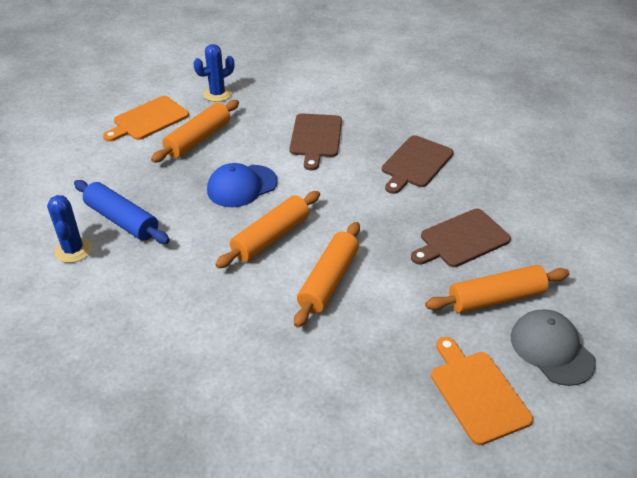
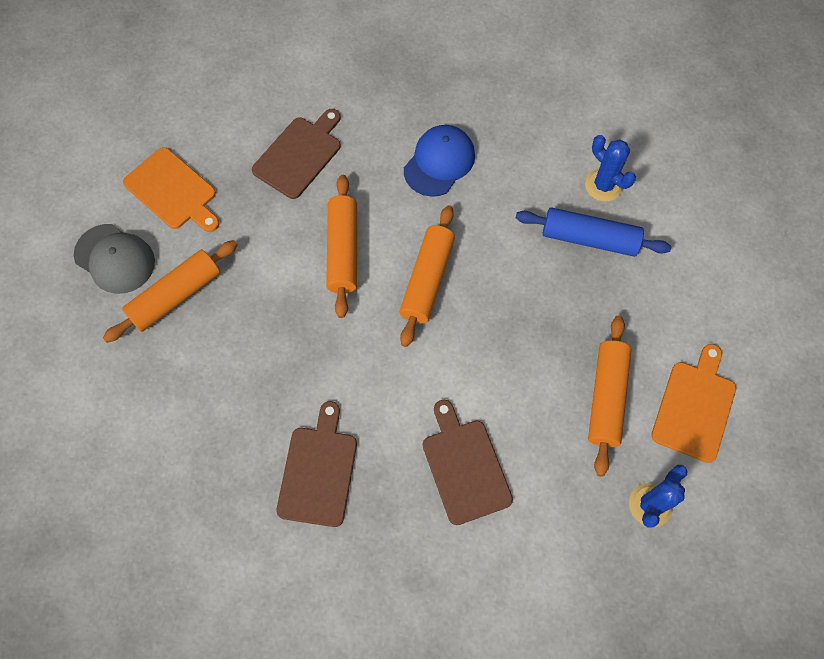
camera: 155 degrees right, 25 degrees up
blue cap [207,163,278,207] -> blue cap moved to [404,125,475,197]
brown cutting board [411,209,511,267] -> brown cutting board moved to [252,109,341,199]

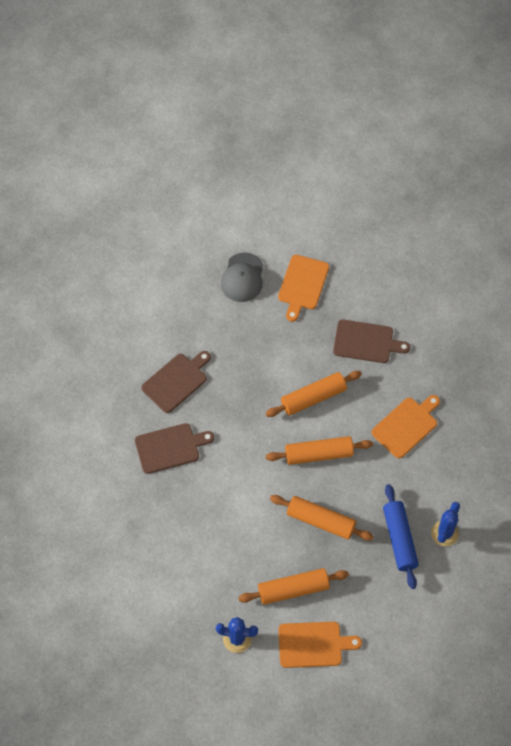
camera: 65 degrees right, 5 degrees down
orange rolling pin [103,240,238,343] -> orange rolling pin moved to [270,495,374,541]
blue cap [404,125,475,197] -> orange cutting board [371,395,440,458]
brown cutting board [423,400,513,525] -> brown cutting board moved to [141,351,211,413]

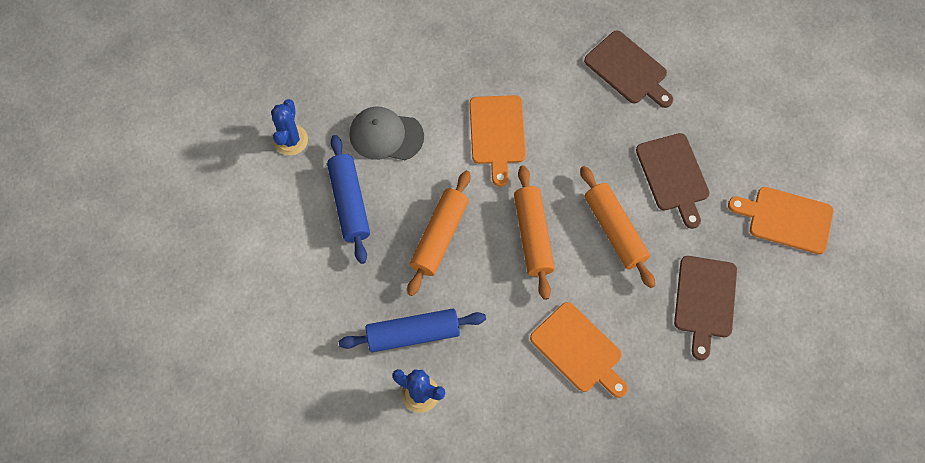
camera: 90 degrees right, 5 degrees up
brown cutting board [135,423,214,474] -> brown cutting board moved to [636,133,709,229]
grey cap [221,253,263,302] -> grey cap moved to [349,106,424,160]
orange rolling pin [238,568,349,605] -> blue rolling pin [327,135,370,264]
orange cutting board [278,622,362,668] -> orange cutting board moved to [470,95,526,187]

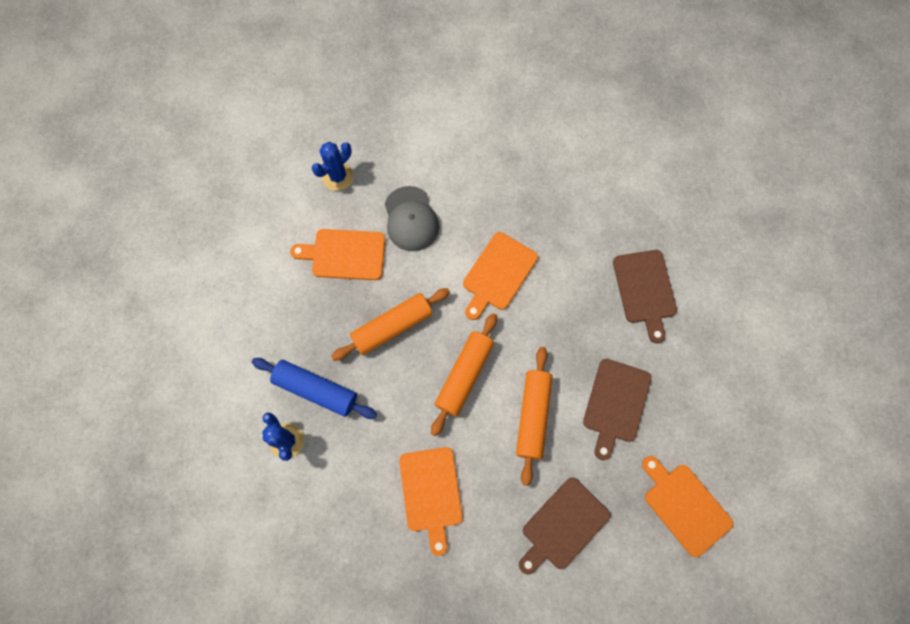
camera: 35 degrees right, 5 degrees up
blue rolling pin [327,135,370,264] -> orange cutting board [290,229,385,280]
grey cap [349,106,424,160] -> grey cap turned 150 degrees counterclockwise [385,186,439,251]

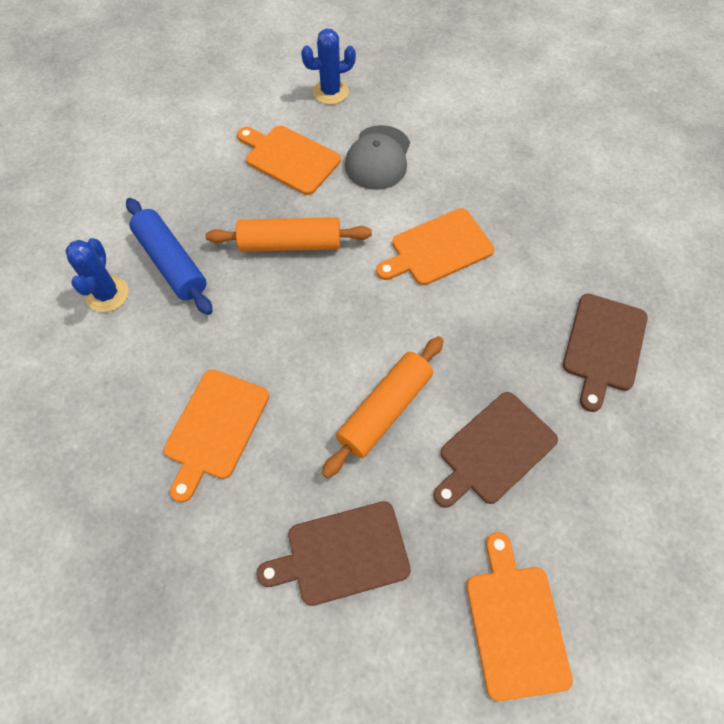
camera: 30 degrees right, 10 degrees down
orange rolling pin [431,313,497,436] -> none

